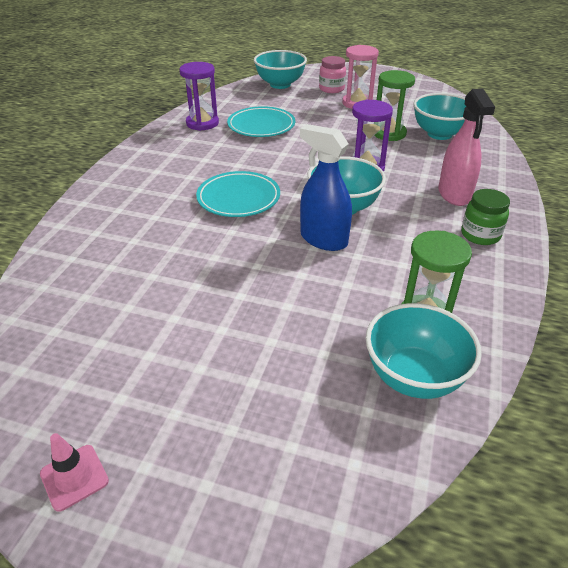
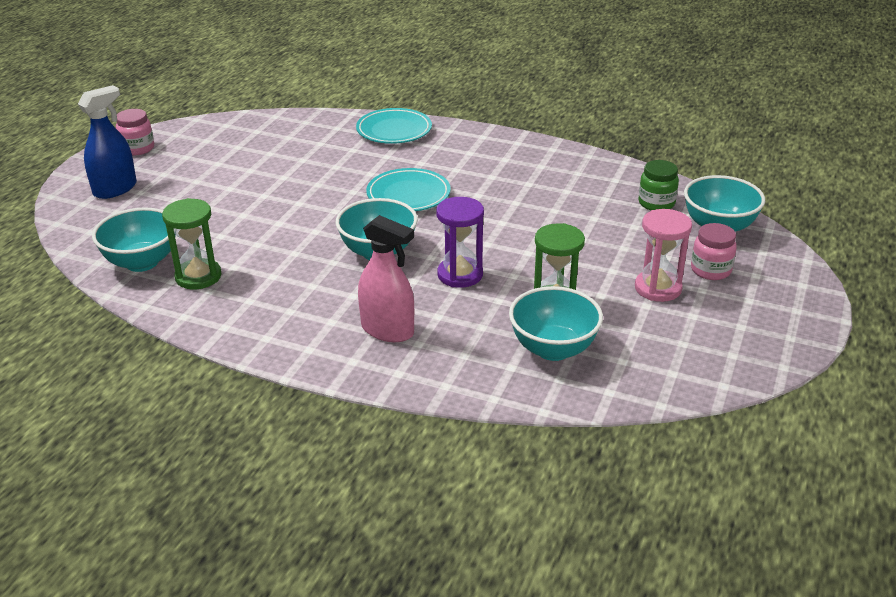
camera: 95 degrees right, 5 degrees down
pink traffic cone [40,433,109,512] -> pink jar [116,109,154,155]
purple hourglass [179,62,219,131] -> none
turquoise plate [227,106,295,137] -> turquoise plate moved to [356,108,432,144]
blue spray bottle [300,124,352,251] -> blue spray bottle moved to [78,85,137,199]
pink spray bottle [438,89,495,206] -> pink spray bottle turned 150 degrees counterclockwise [358,215,414,342]
green jar [461,189,510,245] -> green jar moved to [639,160,679,210]

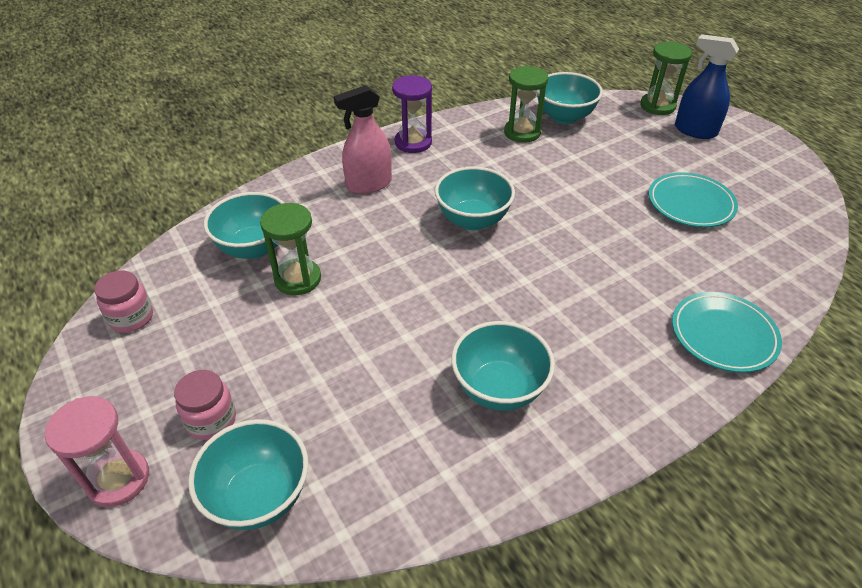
camera: 125 degrees right, 10 degrees up
blue spray bottle [78,85,137,199] -> blue spray bottle turned 135 degrees clockwise [675,34,739,139]
pink jar [116,109,154,155] -> pink jar moved to [94,270,153,333]
turquoise plate [366,168,451,211] -> turquoise plate moved to [649,173,738,227]
purple hourglass [436,197,484,288] -> purple hourglass moved to [392,75,432,153]
pink hourglass [635,209,692,302] -> pink hourglass moved to [45,396,149,507]
green jar [639,160,679,210] -> none
none -> turquoise bowl [451,321,555,411]
none -> green hourglass [640,42,692,115]

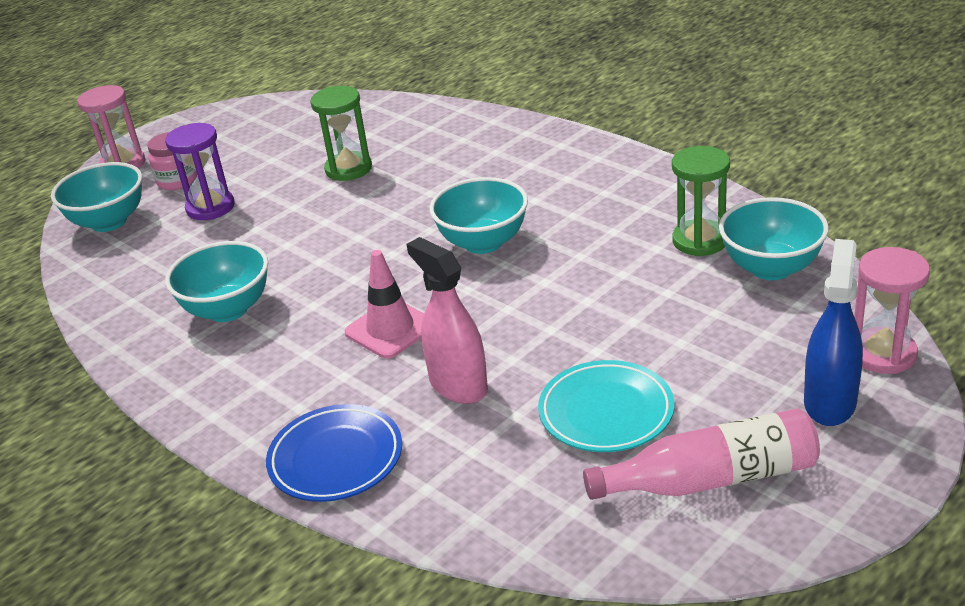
camera: 80 degrees right, 10 degrees down
pink jar [94,270,153,333] -> none
turquoise bowl [204,192,284,259] -> none
pink spray bottle [334,85,392,194] -> pink spray bottle moved to [407,237,488,404]
purple hourglass [392,75,432,153] -> purple hourglass moved to [165,123,234,220]
green hourglass [640,42,692,115] -> pink hourglass [854,247,930,374]
turquoise plate [672,292,782,373] -> blue plate [266,404,402,502]
none -> pink traffic cone [344,250,424,359]
none -> pink bottle [583,408,820,500]

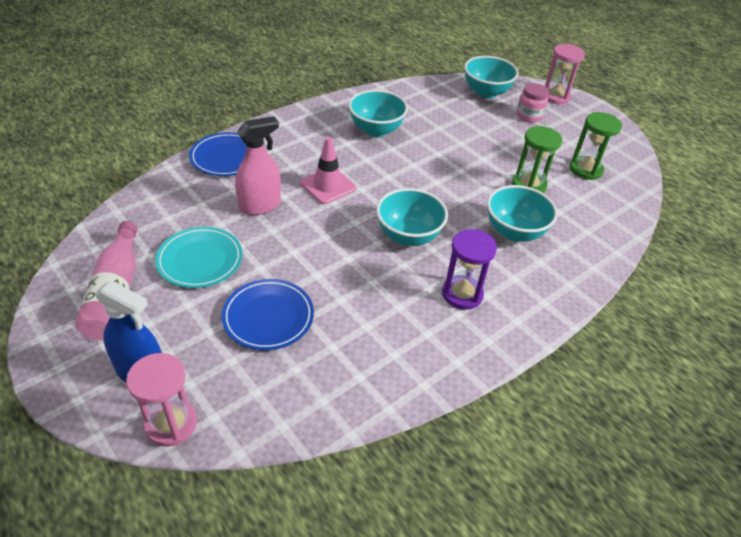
camera: 90 degrees right, 10 degrees up
purple hourglass [165,123,234,220] -> purple hourglass moved to [442,229,497,310]
green hourglass [672,146,730,256] -> green hourglass moved to [570,112,622,180]
turquoise bowl [719,197,829,280] -> turquoise bowl moved to [487,185,558,242]
none -> blue plate [222,279,314,350]

